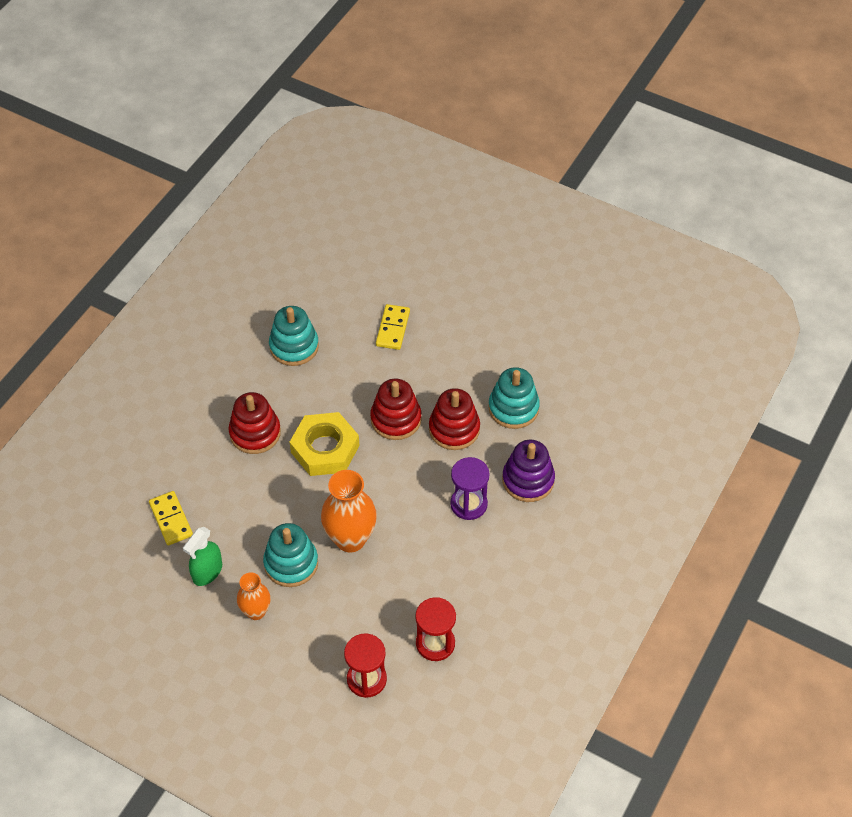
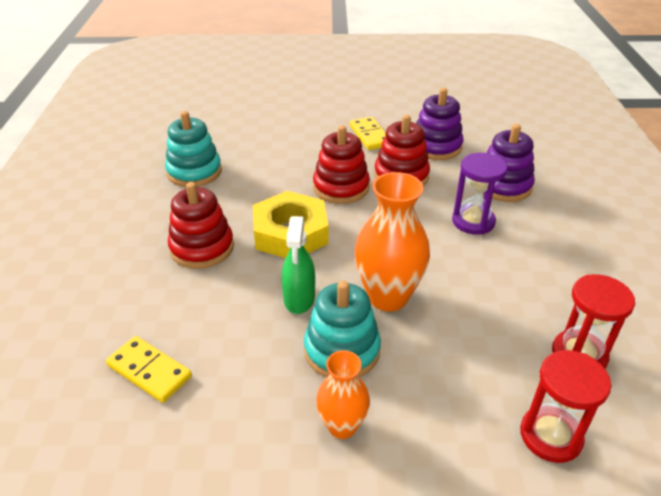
camera: 30 degrees left, 15 degrees down
green spray bottle [183,527,222,586] -> green spray bottle moved to [282,216,315,314]
yellow domino [376,304,410,350] -> yellow domino moved to [350,117,386,150]
turquoise stacking toy [488,367,540,429] -> purple stacking toy [416,88,464,160]

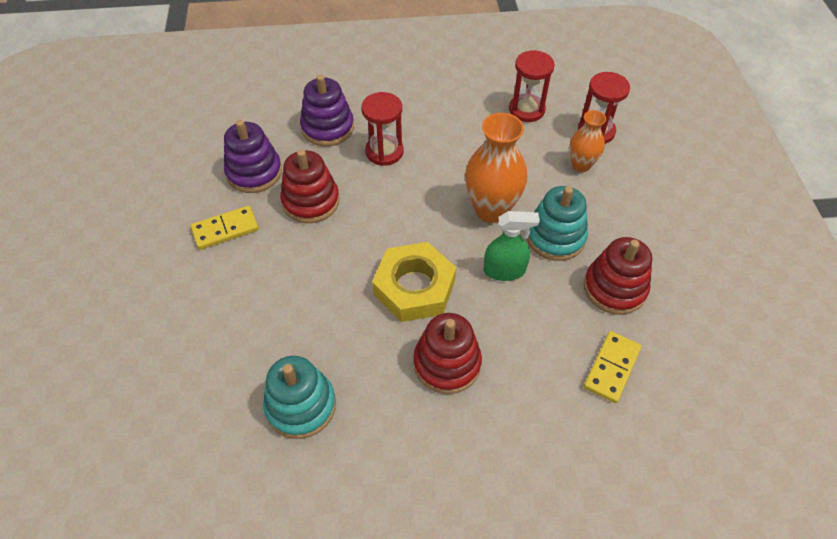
camera: 95 degrees left, 15 degrees up
red stacking toy [313,125,370,204] -> red stacking toy moved to [584,237,652,315]
orange vase [316,350,370,439] -> orange vase moved to [569,110,606,172]
purple hourglass [452,153,508,235] -> red hourglass [361,92,403,166]

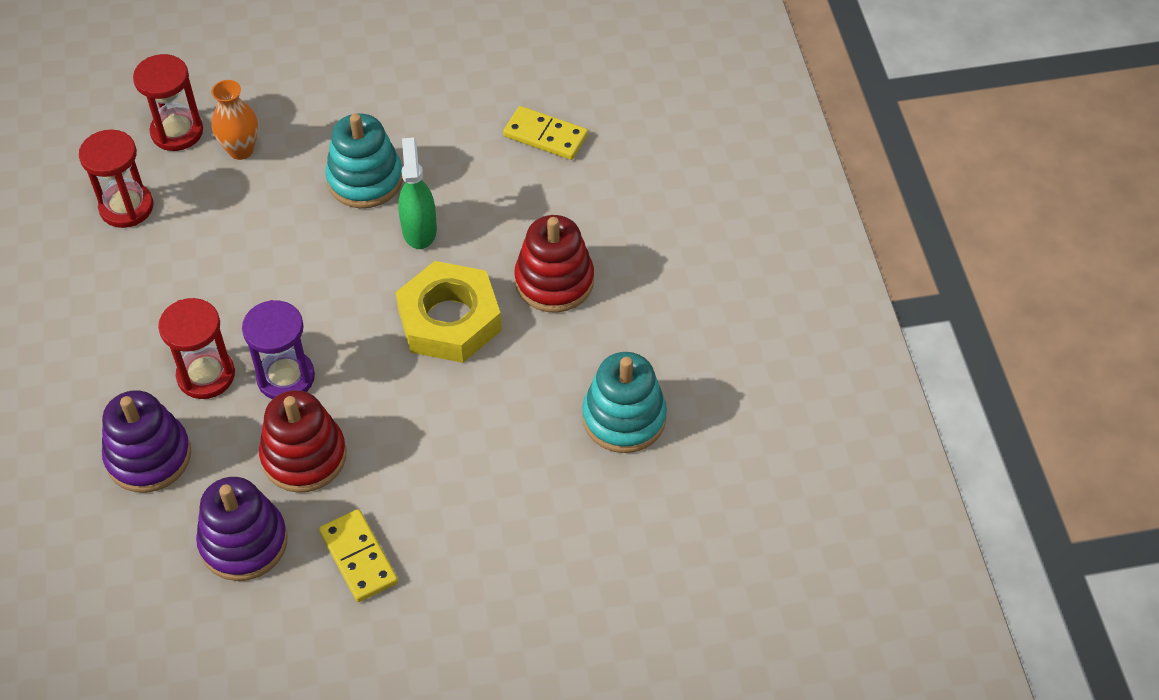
camera: 95 degrees left, 0 degrees up
orange vase [465,113,527,223] -> none
red stacking toy [584,237,652,315] -> none
none -> purple hourglass [242,300,315,399]

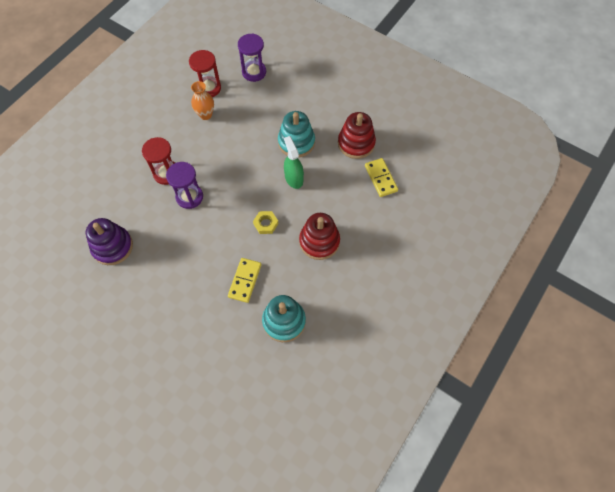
camera: 45 degrees right, 10 degrees up
purple stacking toy [102,390,191,493] -> none
red hourglass [133,54,203,151] -> purple hourglass [238,34,266,82]
orange vase [211,80,258,160] -> orange vase moved to [191,81,214,120]
red stacking toy [259,390,346,493] -> red stacking toy moved to [338,112,376,159]
yellow domino [319,509,398,602] -> yellow domino moved to [228,258,261,303]
yellow nut [396,261,502,363] -> yellow nut [253,211,278,234], size x0.47
green spray bottle [398,137,437,249] -> green spray bottle turned 60 degrees counterclockwise [284,136,304,189]

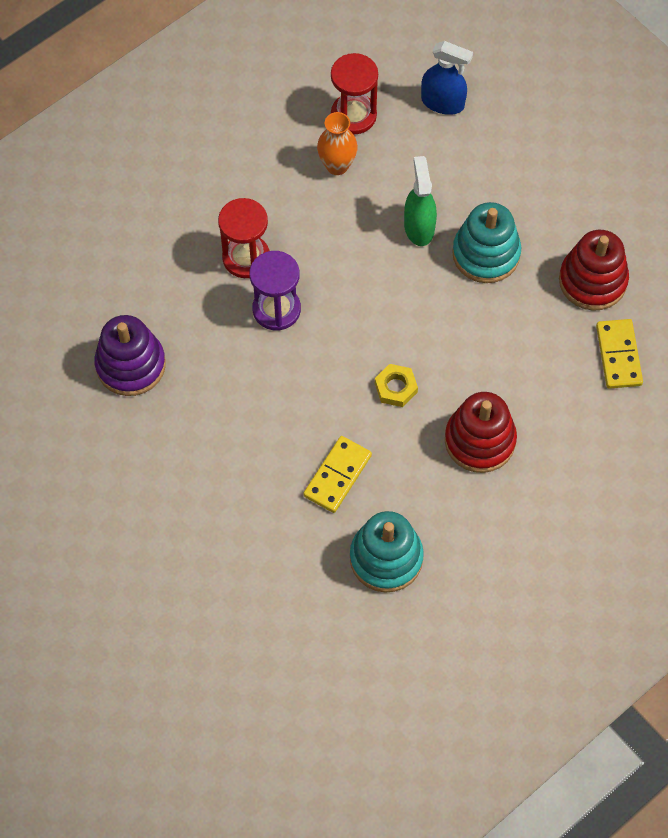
camera: 15 degrees right, 0 degrees up
purple hourglass [238,34,266,82] -> blue spray bottle [421,41,473,115]
green spray bottle [284,136,304,189] -> green spray bottle moved to [404,156,437,246]

